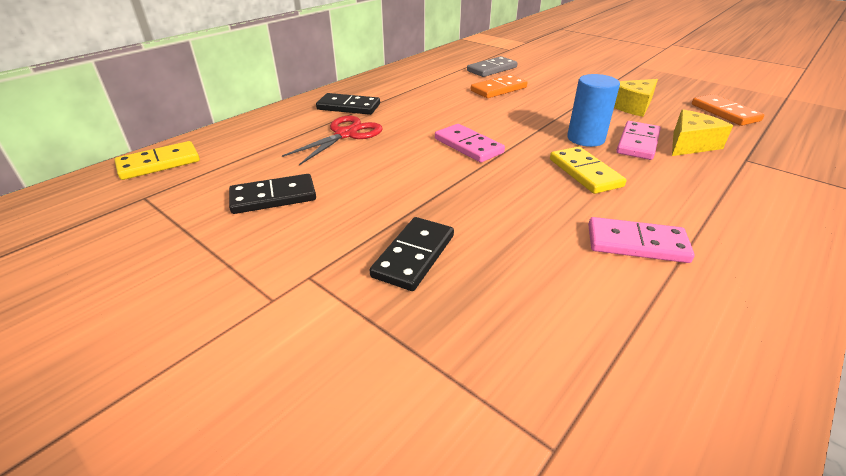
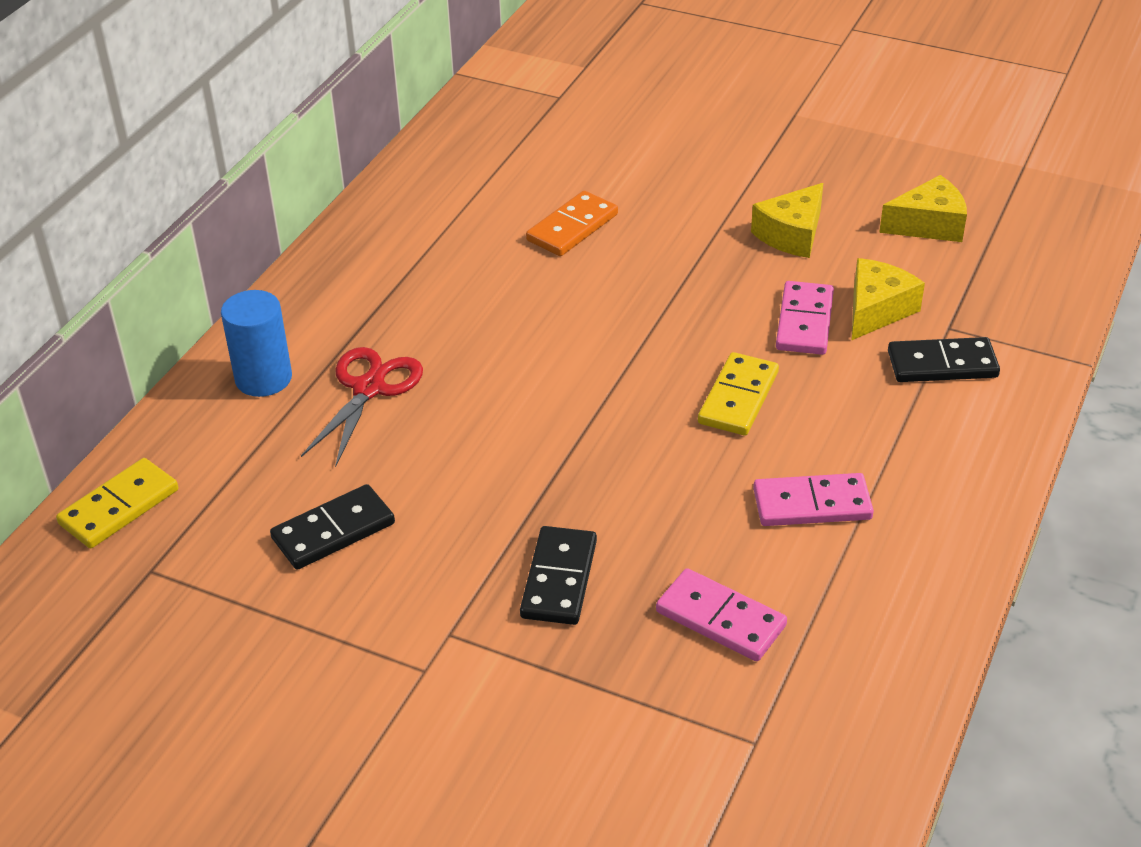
camera: 15 degrees left, 5 degrees up
black domino [316,93,380,115] -> black domino moved to [888,337,1000,382]
pink domino [435,124,505,162] -> pink domino moved to [656,568,787,661]
grey domino [467,56,517,77] -> none
yellow domino [550,146,627,194] -> yellow domino turned 60 degrees clockwise [698,352,779,435]
blue cylinder [567,74,620,147] -> blue cylinder moved to [221,290,292,397]
orange domino [692,94,764,126] -> yellow cheese [879,175,967,242]

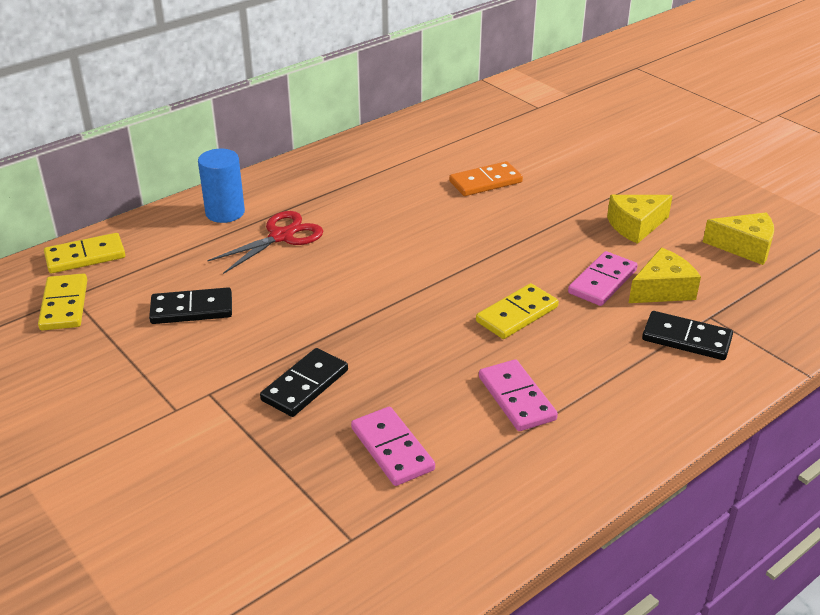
camera: 25 degrees right, 5 degrees down
pink domino [753,473,874,526] -> pink domino turned 45 degrees clockwise [479,359,558,431]
none -> yellow domino [38,273,87,331]

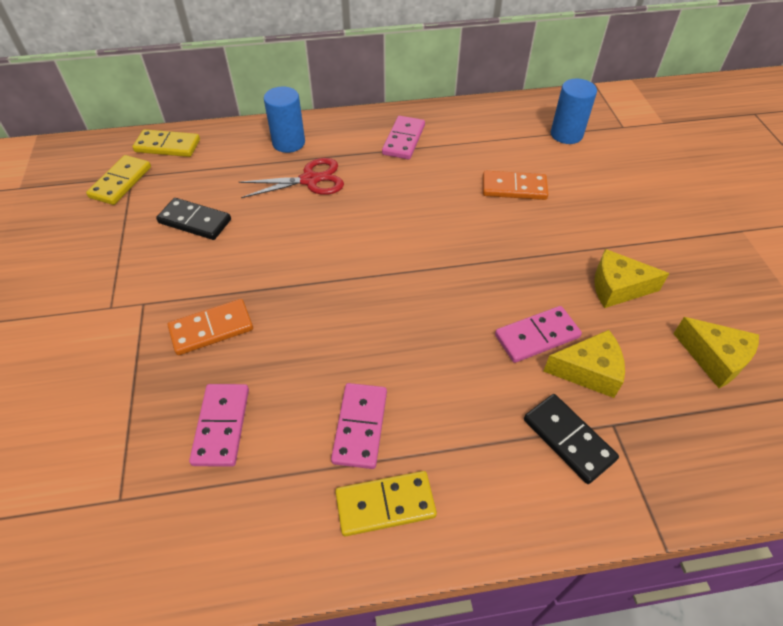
camera: 30 degrees right, 15 degrees up
black domino [260,348,348,417] -> orange domino [168,299,253,355]
yellow domino [476,283,559,339] -> yellow domino moved to [335,471,437,536]
none -> pink domino [382,116,425,160]
none -> blue cylinder [551,79,597,144]

